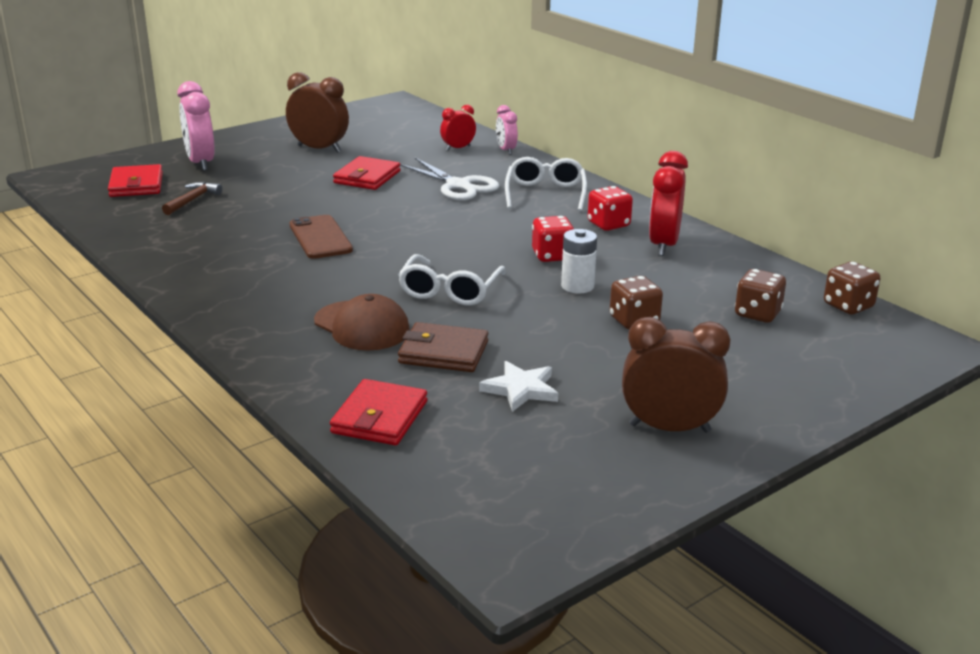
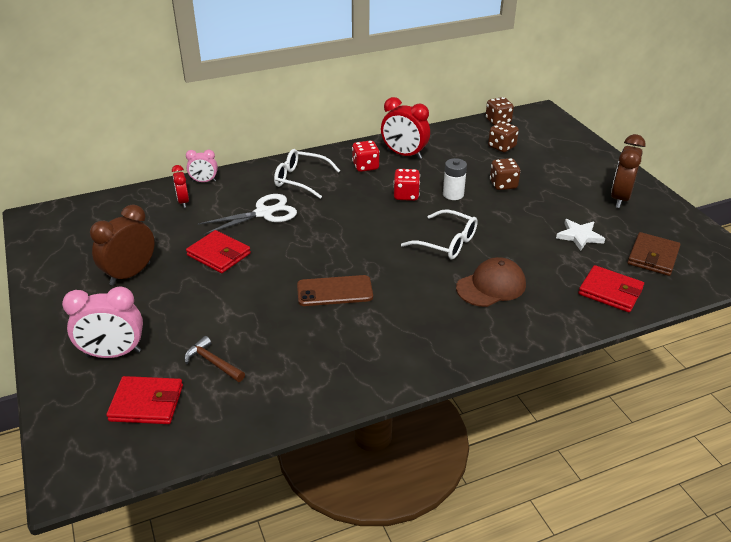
camera: 75 degrees left, 10 degrees up
brown wallet [398,322,488,372] -> brown wallet moved to [627,232,681,276]

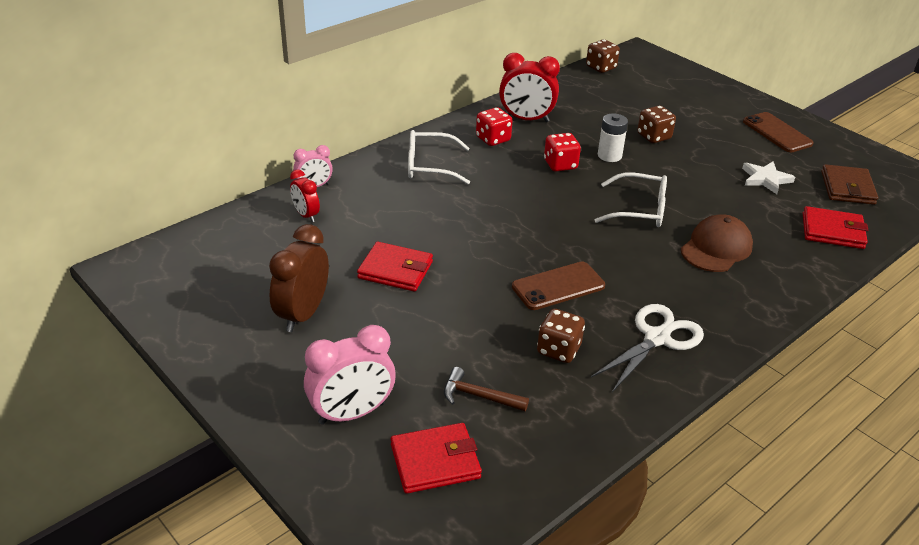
camera: 20 degrees left, 0 degrees up
white scissors [198,194,297,235] -> white scissors moved to [591,304,704,392]
brown dice [488,121,519,152] -> brown dice moved to [537,309,585,363]
brown clock [611,134,646,208] -> brown phone [743,112,814,152]

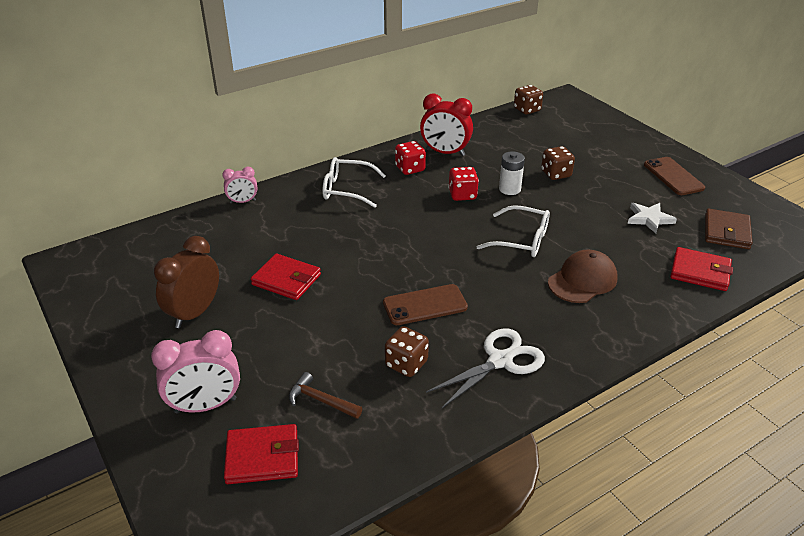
camera: 10 degrees right, 0 degrees up
red clock [290,169,320,222] -> none

